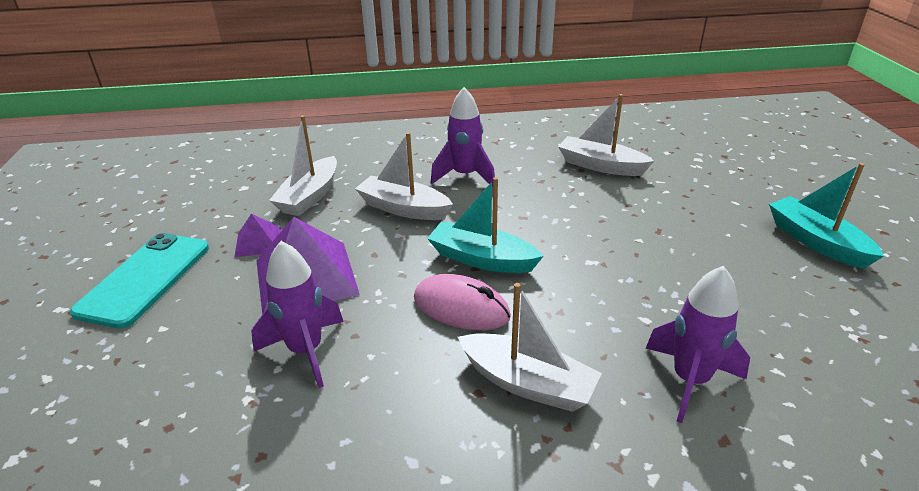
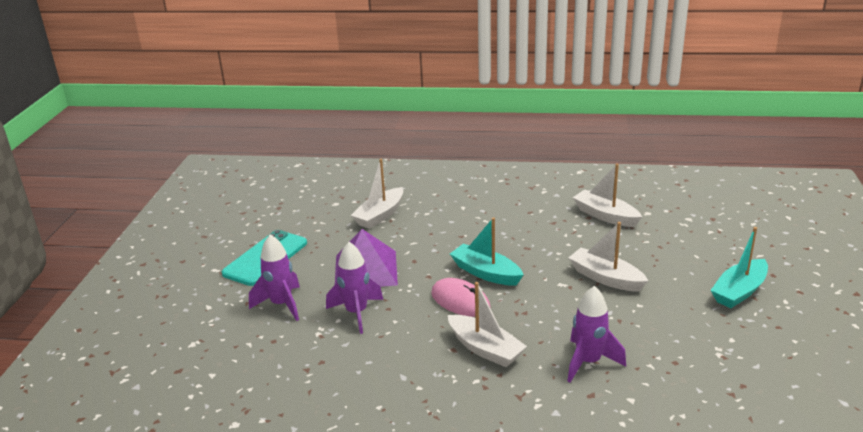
camera: 15 degrees right, 5 degrees down
purple pyramid [234,214,281,258] -> none
white boat [355,132,453,220] -> white boat moved to [568,222,648,292]
purple rocket [431,87,495,187] -> purple rocket moved to [249,234,300,321]
turquoise boat [769,163,884,269] -> turquoise boat turned 120 degrees counterclockwise [710,227,768,308]

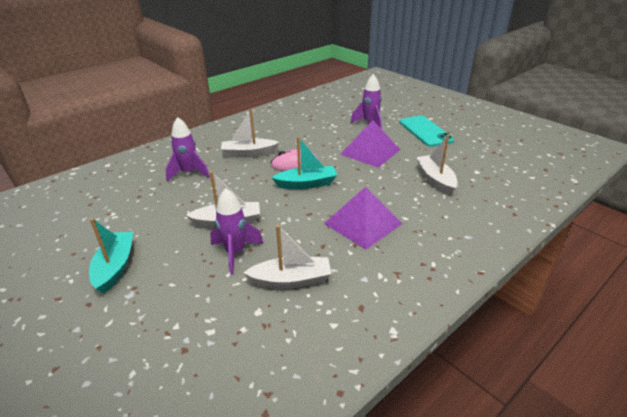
camera: 130 degrees right, 5 degrees up
purple rocket [326,242,383,334] -> purple rocket moved to [210,188,264,275]
none -> purple pyramid [324,187,402,250]

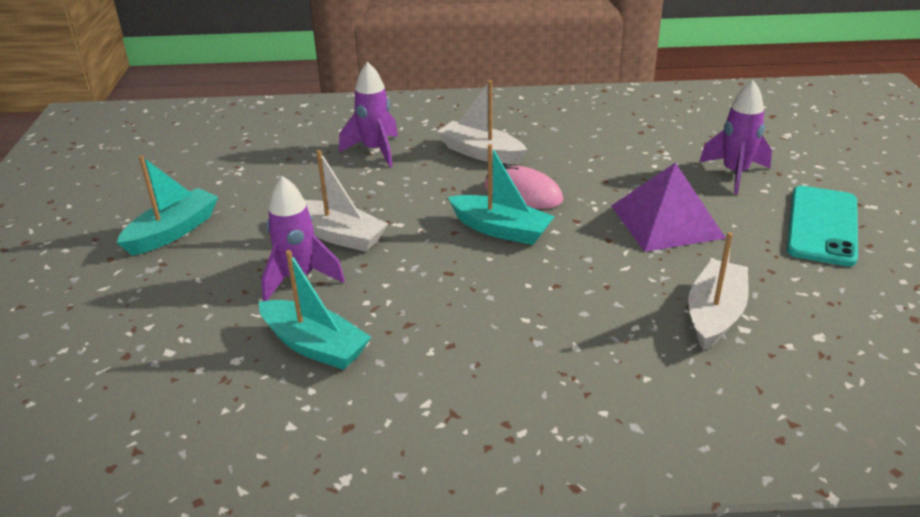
camera: 40 degrees right, 0 degrees up
white boat [243,225,331,289] -> turquoise boat [259,250,371,370]
purple pyramid [324,187,402,250] -> none

